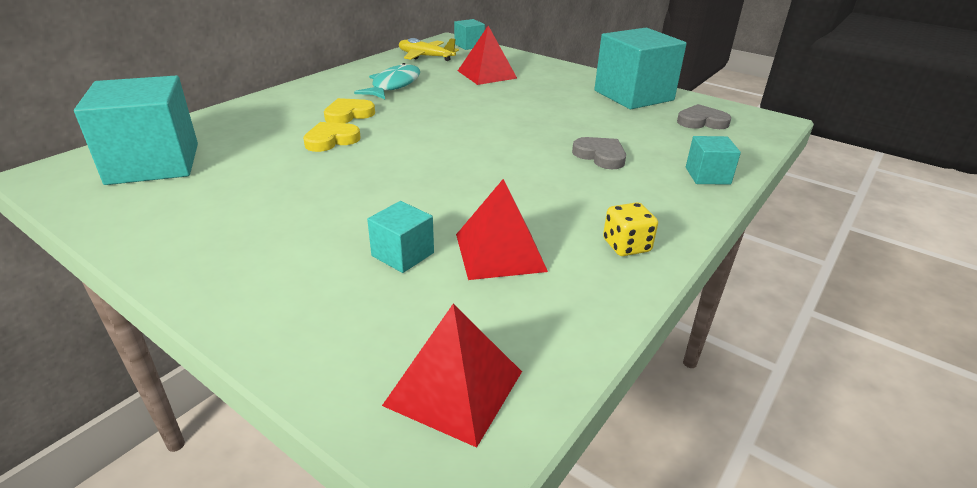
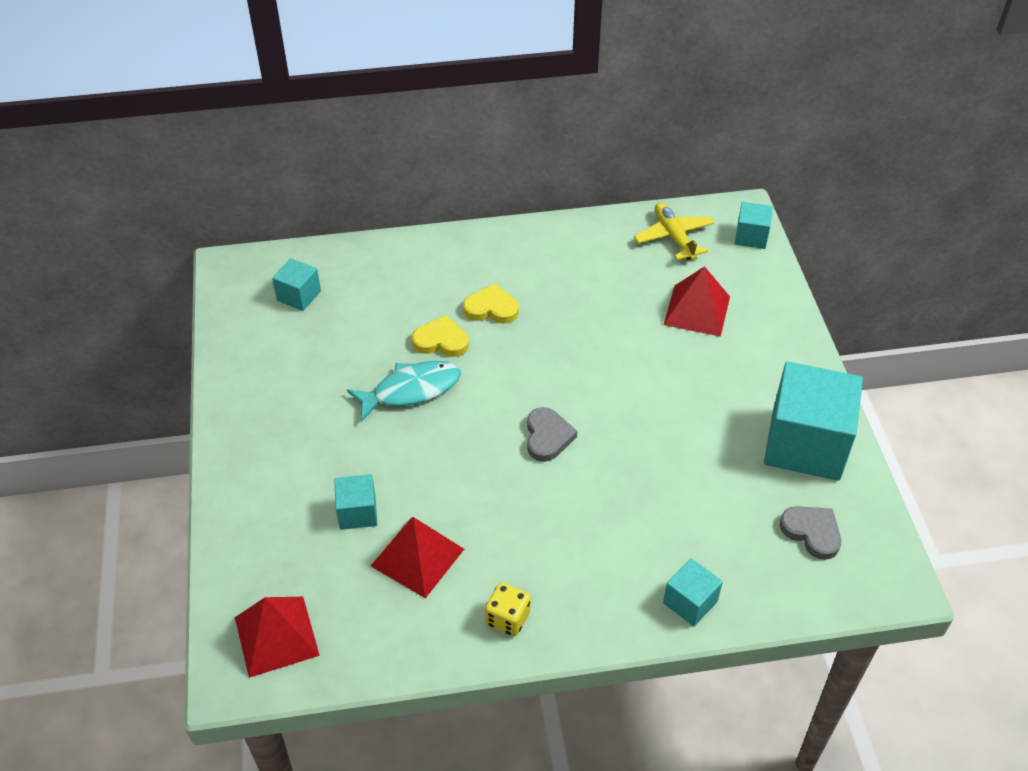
camera: 45 degrees right, 15 degrees up
turquoise cube [74,76,198,185] -> turquoise cube [272,258,321,311], size x0.48
turquoise fish [354,63,420,99] -> turquoise fish moved to [347,361,461,422]
grey heart [572,137,626,169] -> grey heart moved to [527,407,577,462]

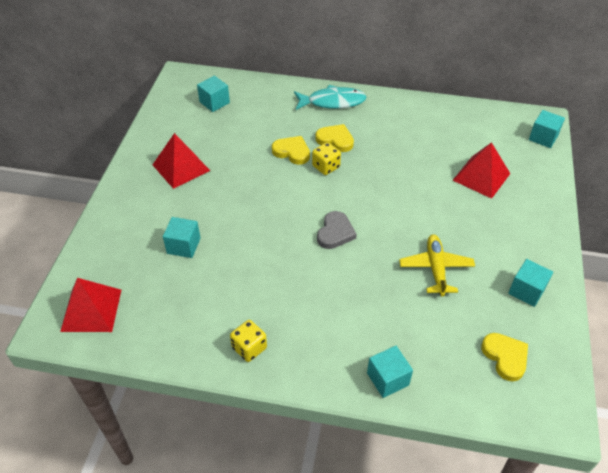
camera: 20 degrees right, 0 degrees up
turquoise fish [347,361,461,422] -> turquoise fish moved to [294,85,367,110]
red pyramid [371,517,464,598] -> red pyramid moved to [153,133,210,189]
yellow plane [634,202,714,260] -> yellow plane moved to [399,234,475,297]
turquoise cube [764,361,863,481] -> turquoise cube [508,259,553,307], size x0.48
grey heart [780,506,841,560] -> yellow heart [481,333,528,381]
none -> yellow dice [312,142,341,175]

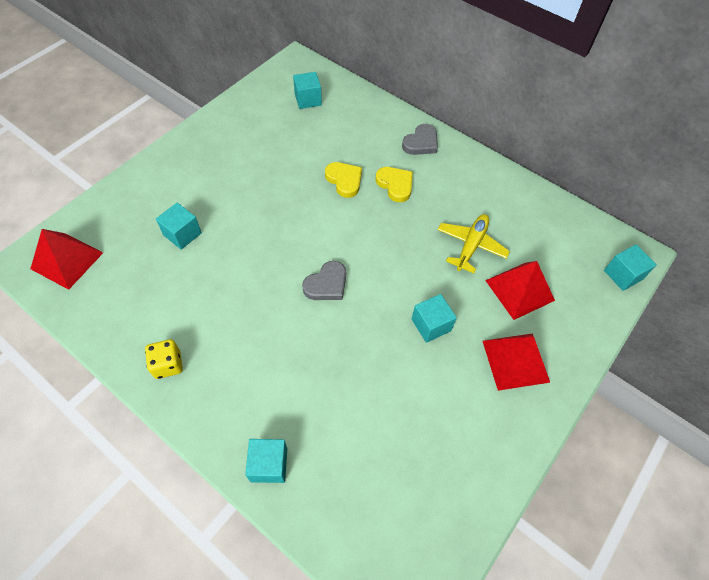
camera: 25 degrees right, 10 degrees up
red pyramid [153,133,210,189] -> red pyramid moved to [483,334,550,391]
turquoise fish [294,85,367,110] -> grey heart [402,124,438,155]
yellow dice [312,142,341,175] -> none
yellow plane [399,234,475,297] -> yellow plane moved to [438,214,510,273]
yellow heart [481,333,528,381] -> none
turquoise cube [508,259,553,307] -> turquoise cube moved to [412,294,457,343]

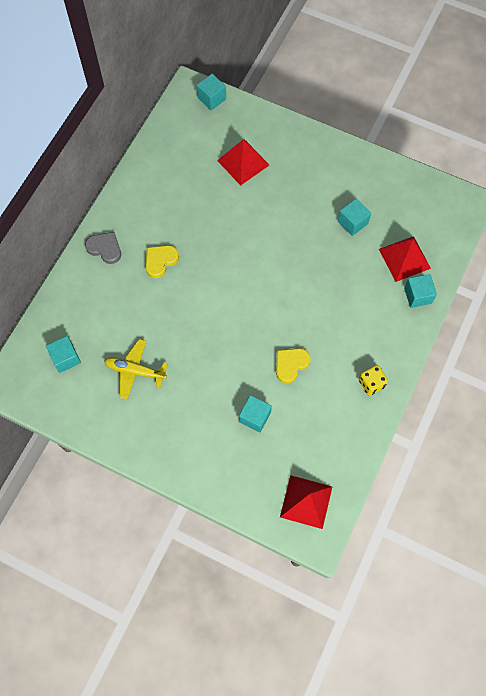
camera: 100 degrees left, 10 degrees up
grey heart [302,261,346,300] -> none
yellow heart [325,162,362,198] -> yellow heart moved to [276,348,311,384]
turquoise cube [412,294,457,343] -> turquoise cube moved to [338,198,371,236]
yellow plane [438,214,510,273] -> yellow plane moved to [104,339,168,400]
red pyramid [483,334,550,391] -> red pyramid moved to [379,236,431,282]

